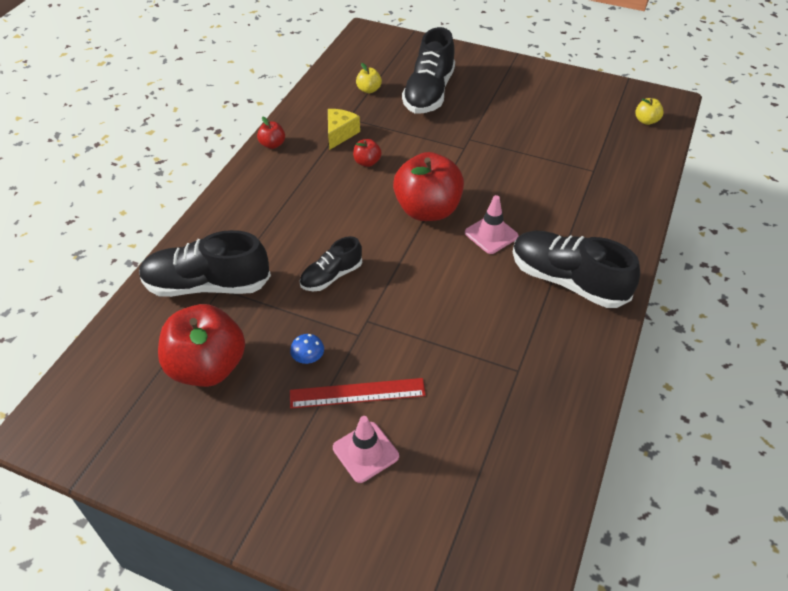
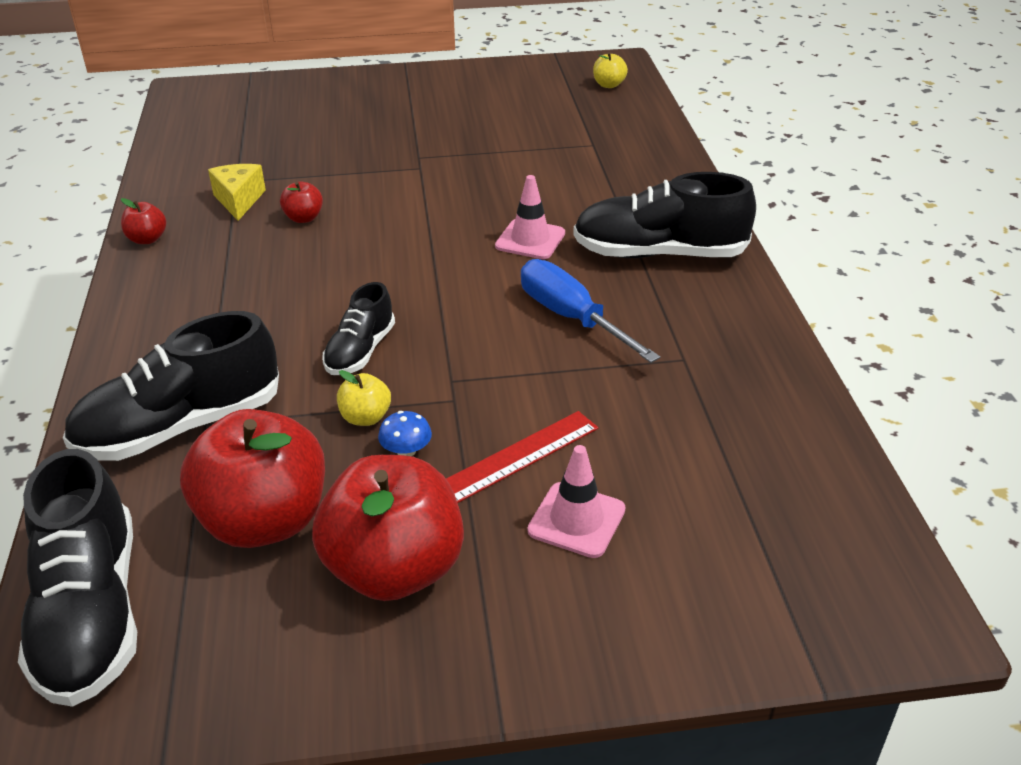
camera: 30 degrees left, 10 degrees down
yellow apple [356,63,382,93] -> yellow apple moved to [337,370,391,426]
red apple [393,152,464,221] -> red apple moved to [312,455,464,601]
black shoe [402,27,455,114] -> black shoe moved to [18,449,137,707]
none -> blue screwdriver [521,259,660,363]

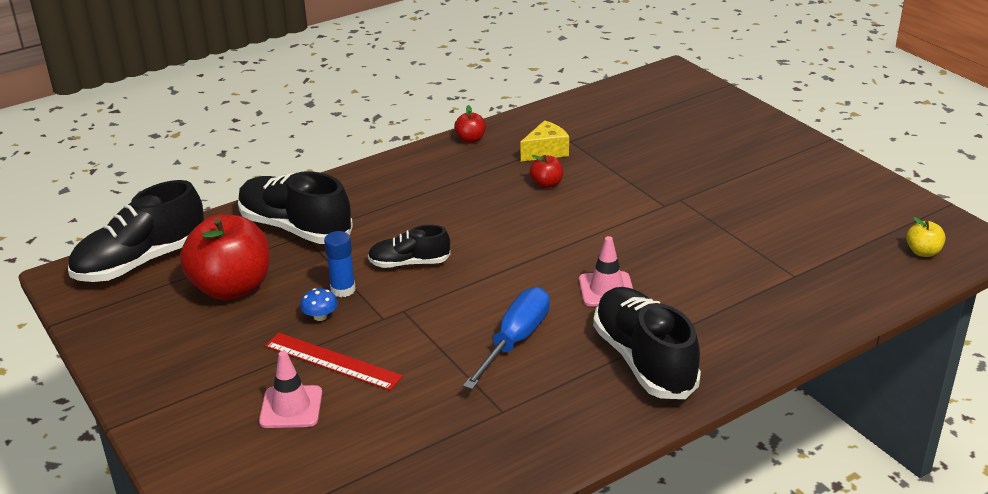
camera: 65 degrees right, 5 degrees down
red apple [312,455,464,601] -> none
yellow apple [337,370,391,426] -> blue glue stick [324,231,356,297]

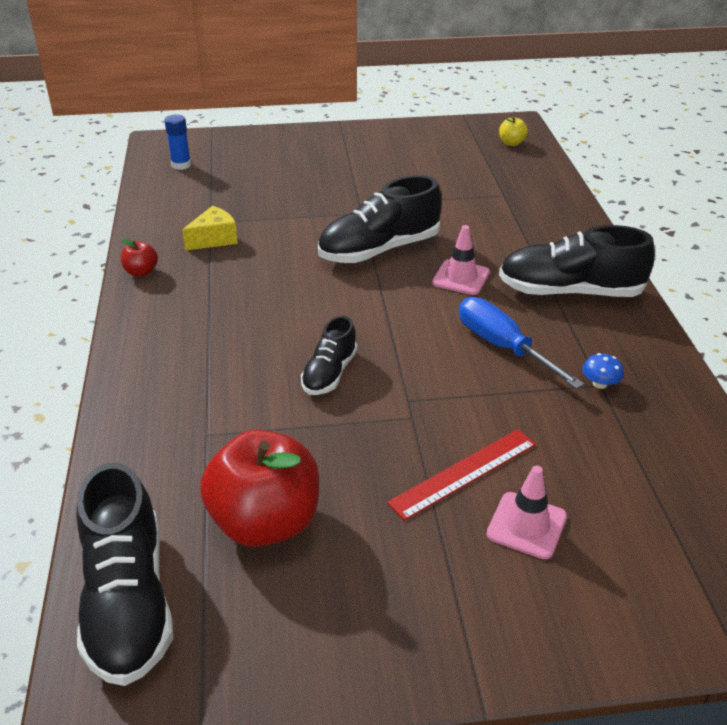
camera: 65 degrees left, 5 degrees up
black shoe [238,171,353,244] -> black shoe moved to [318,175,442,263]
blue mushroom [300,288,338,321] -> blue mushroom moved to [582,353,624,389]
blue glue stick [324,231,356,297] -> blue glue stick moved to [165,114,191,170]
yellow cheese [520,120,569,161] -> yellow cheese turned 60 degrees clockwise [182,206,238,251]
red apple [530,155,563,188] -> none

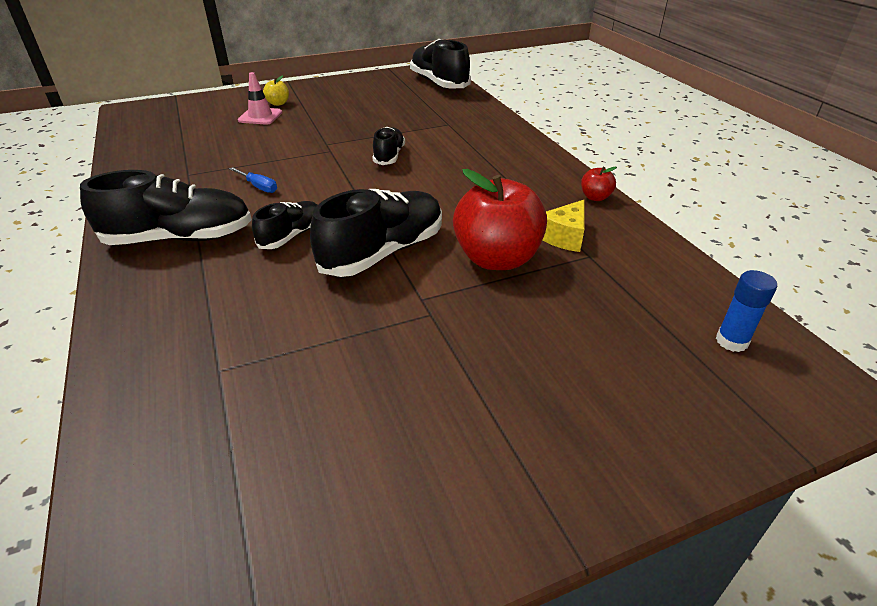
camera: 165 degrees right, 0 degrees up
red apple [200,430,319,547] -> red apple moved to [453,169,547,270]
red ruler [387,429,536,521] -> none
pink traffic cone [432,225,490,295] -> black shoe [252,201,317,249]
blue screwdriver [459,297,584,389] -> blue screwdriver [229,167,277,193], size x0.53
yellow apple [499,117,528,146] -> yellow apple moved to [263,75,289,106]
blue mushroom [582,353,624,389] -> none

